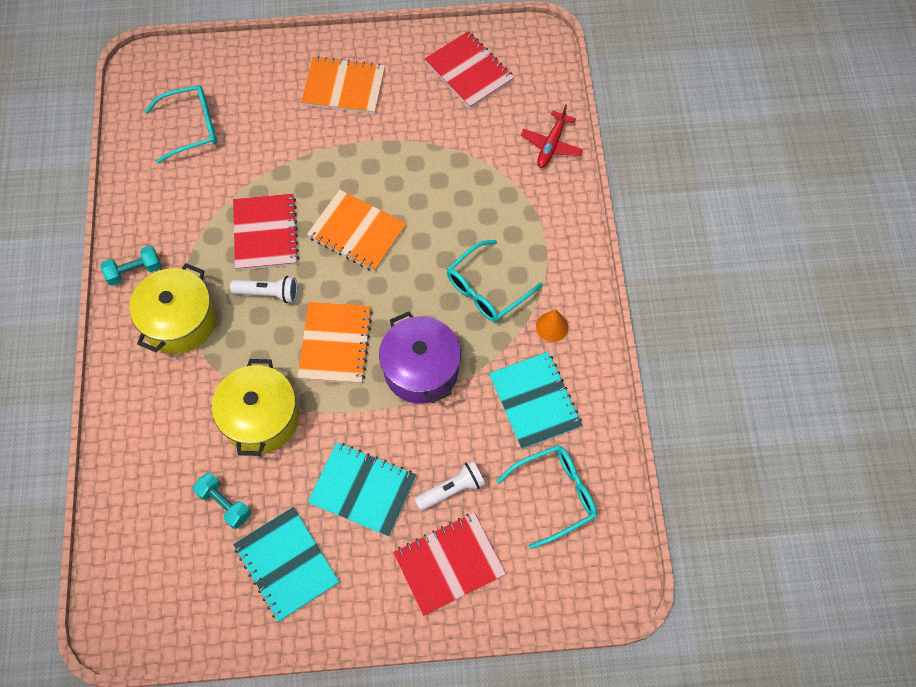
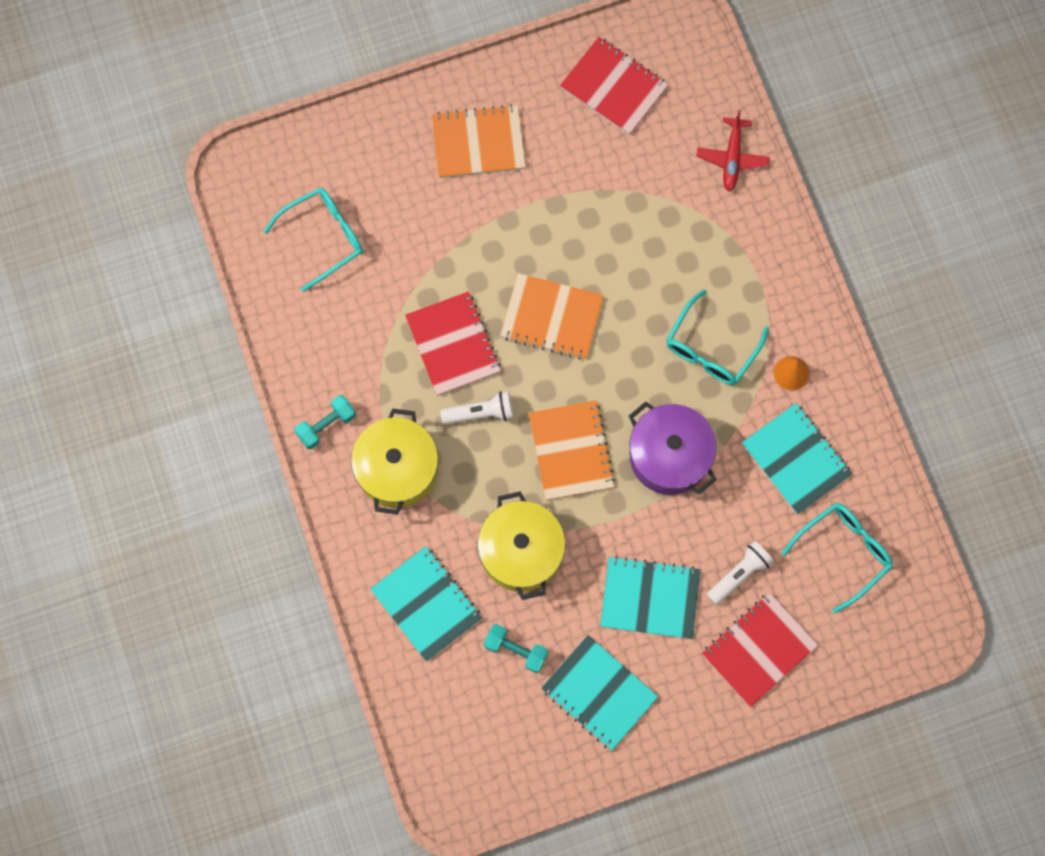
camera: 15 degrees left, 10 degrees up
none -> turquoise notebook [370,546,482,662]

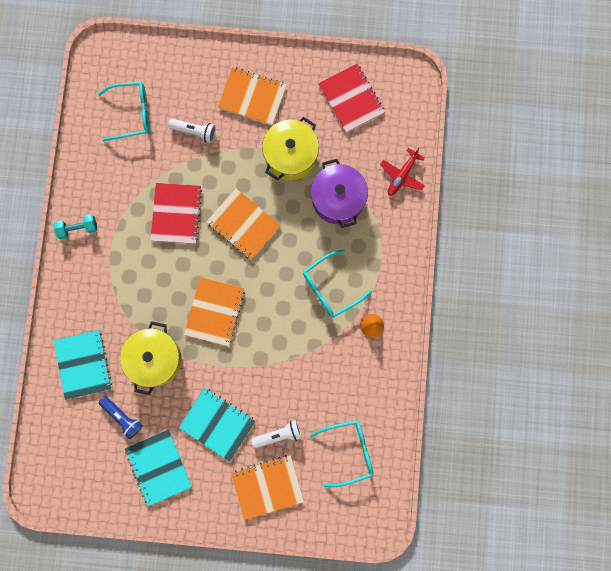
camera: 25 degrees right, 5 degrees up
yellow pot [351,408,438,515] -> yellow pot moved to [262,117,319,181]
white flashlight [440,391,513,425] -> white flashlight moved to [168,119,216,143]
turquoise dumbbell [484,624,548,673] -> blue flashlight [98,396,143,439]
purple pot [629,401,717,495] -> purple pot moved to [311,159,368,228]
red notebook [702,592,818,707] -> orange notebook [231,455,304,520]
turquoise notebook [742,403,852,514] -> none

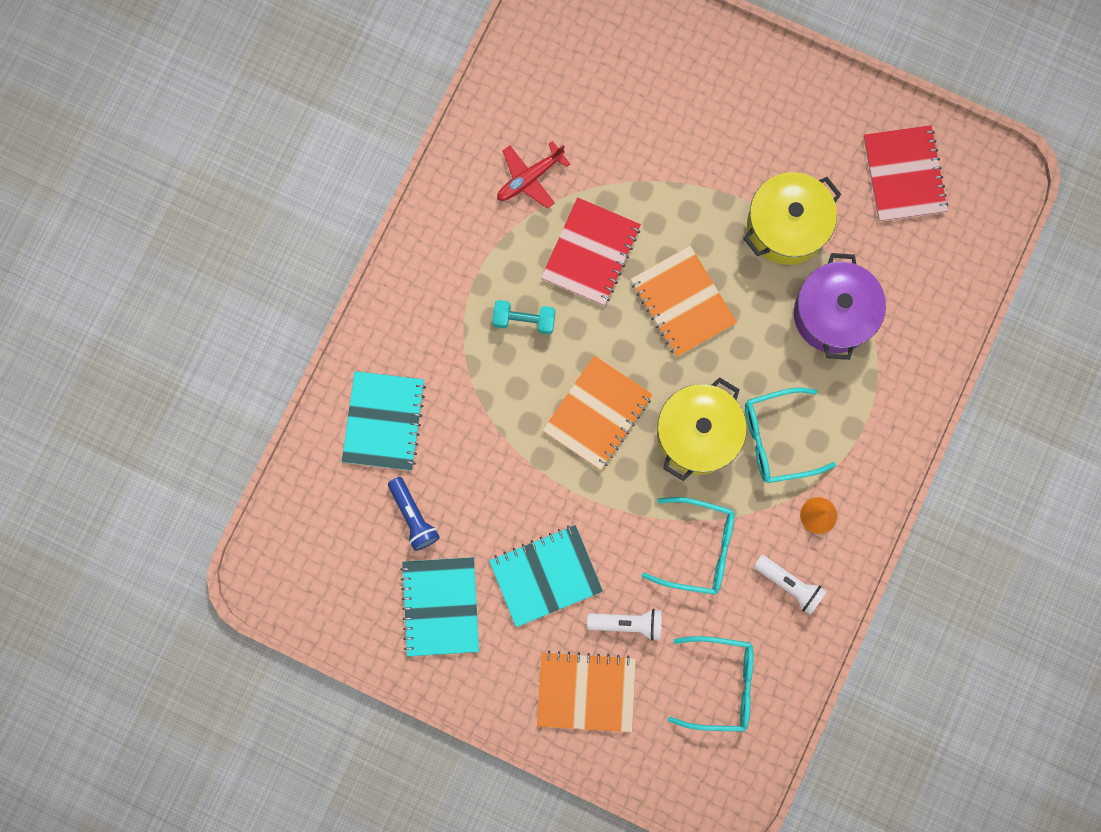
camera: 20 degrees right, 0 degrees up
turquoise dumbbell [54,214,97,239] -> turquoise dumbbell moved to [492,300,555,334]
turquoise glasses [98,82,150,141] -> turquoise glasses moved to [642,497,735,595]
yellow pot [120,321,182,395] -> yellow pot moved to [657,377,747,481]
white flashlight [168,119,216,143] -> white flashlight moved to [753,555,827,615]
turquoise notebook [178,388,256,462] -> turquoise notebook turned 75 degrees counterclockwise [489,525,603,627]
orange notebook [218,67,287,126] -> none
red plane [380,148,425,196] -> red plane moved to [497,141,570,209]

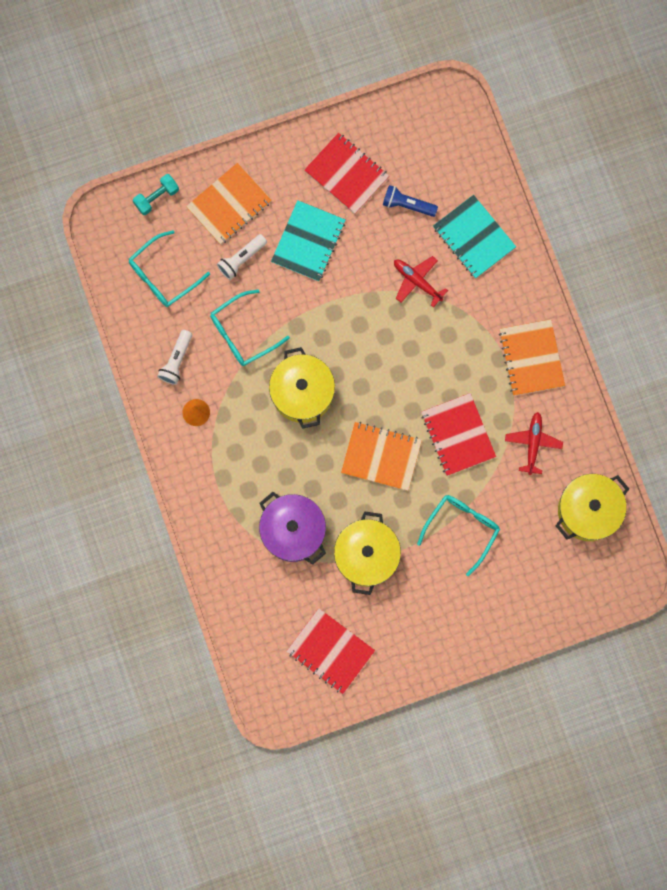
camera: 135 degrees right, 0 degrees up
turquoise notebook [400,557,479,657] -> red notebook [304,133,389,214]
turquoise dumbbell [492,300,555,334] -> turquoise dumbbell moved to [133,174,179,215]
orange notebook [542,355,653,470] -> orange notebook moved to [499,319,565,396]
turquoise glasses [745,388,836,483] -> turquoise glasses moved to [417,495,500,576]
white flashlight [753,555,827,615] -> white flashlight turned 60 degrees counterclockwise [157,330,192,385]
none -> red plane [394,256,448,308]
none -> yellow pot [556,474,629,541]

